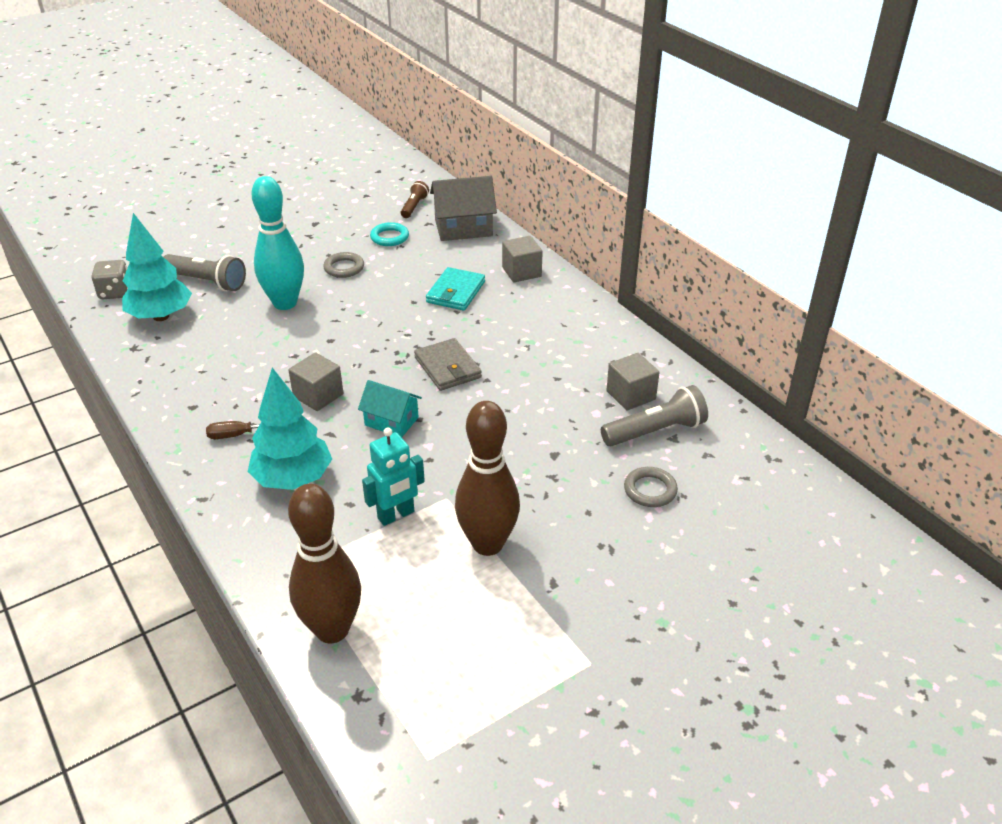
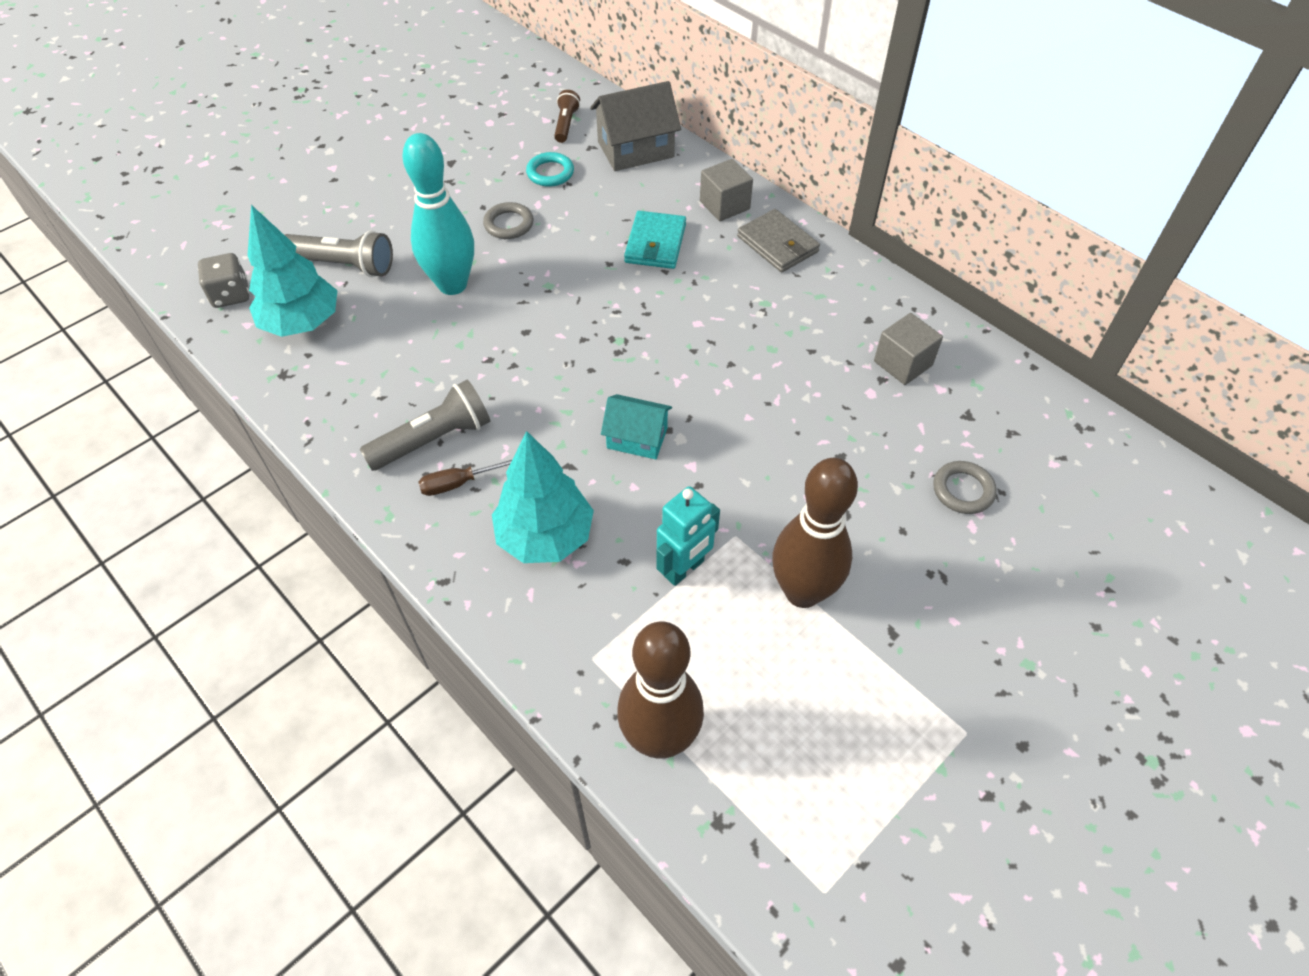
camera: 10 degrees left, 15 degrees up
grey cube [288,352,343,411] -> none
grey wallet [414,338,482,391] -> grey wallet moved to [737,209,820,272]
grey flashlight [601,385,708,446] -> grey flashlight moved to [360,380,490,471]

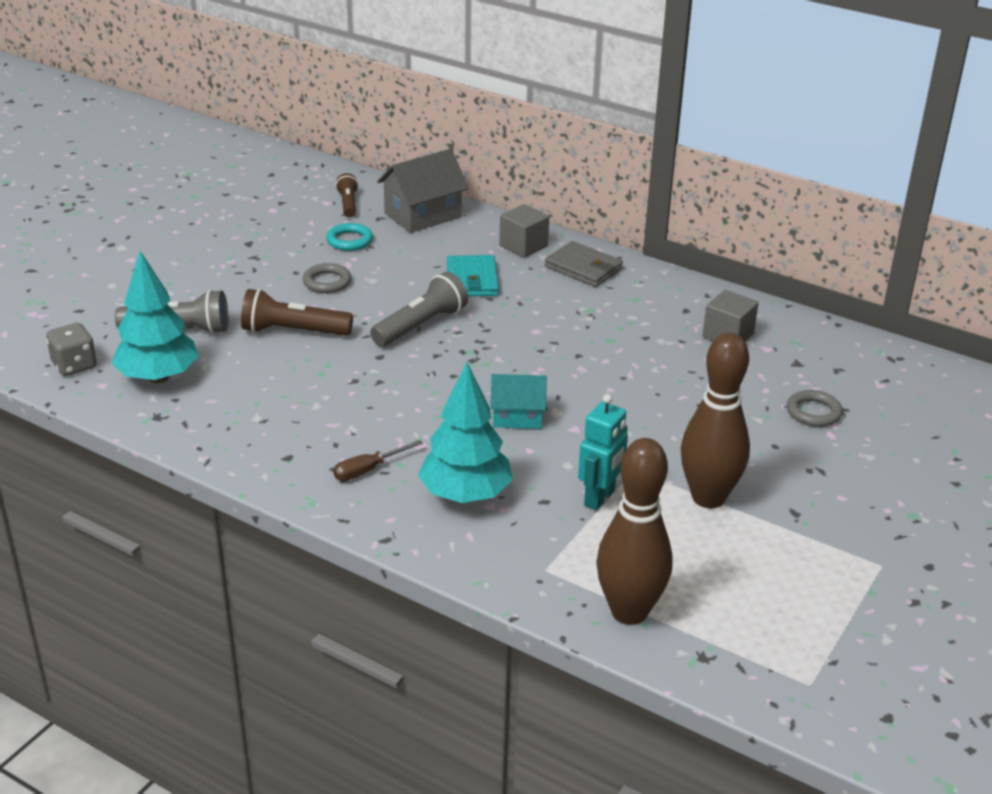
camera: 15 degrees left, 20 degrees down
grey flashlight [360,380,490,471] -> grey flashlight moved to [370,272,468,347]
turquoise bowling pin [403,133,474,295] -> brown flashlight [241,289,353,336]

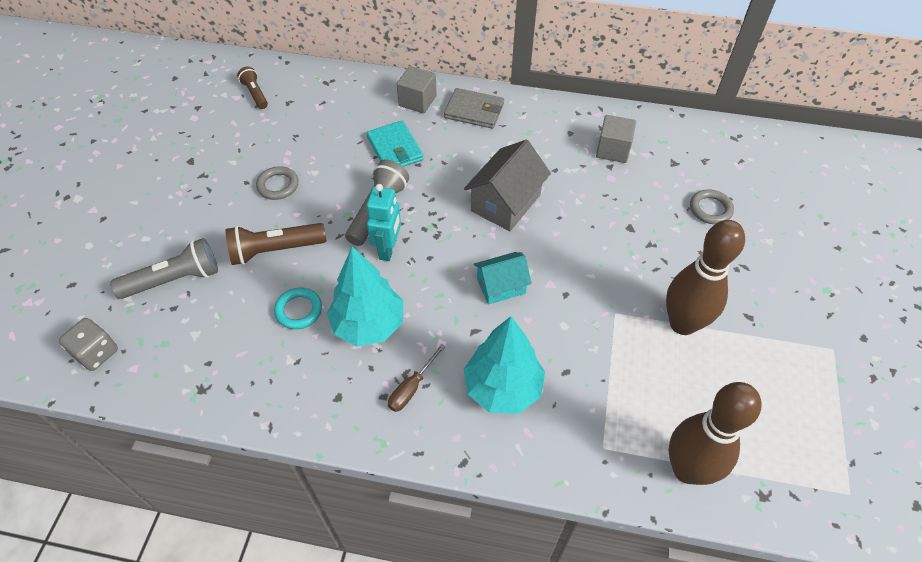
camera: 20 degrees left, 20 degrees up
turquoise tree [111,251,199,383] -> turquoise tree moved to [327,246,403,346]
turquoise ring [326,223,373,251] -> turquoise ring moved to [274,288,322,329]
grey house [377,149,469,233] -> grey house moved to [464,140,551,231]
turquoise robot [578,394,628,511] -> turquoise robot moved to [366,184,401,261]

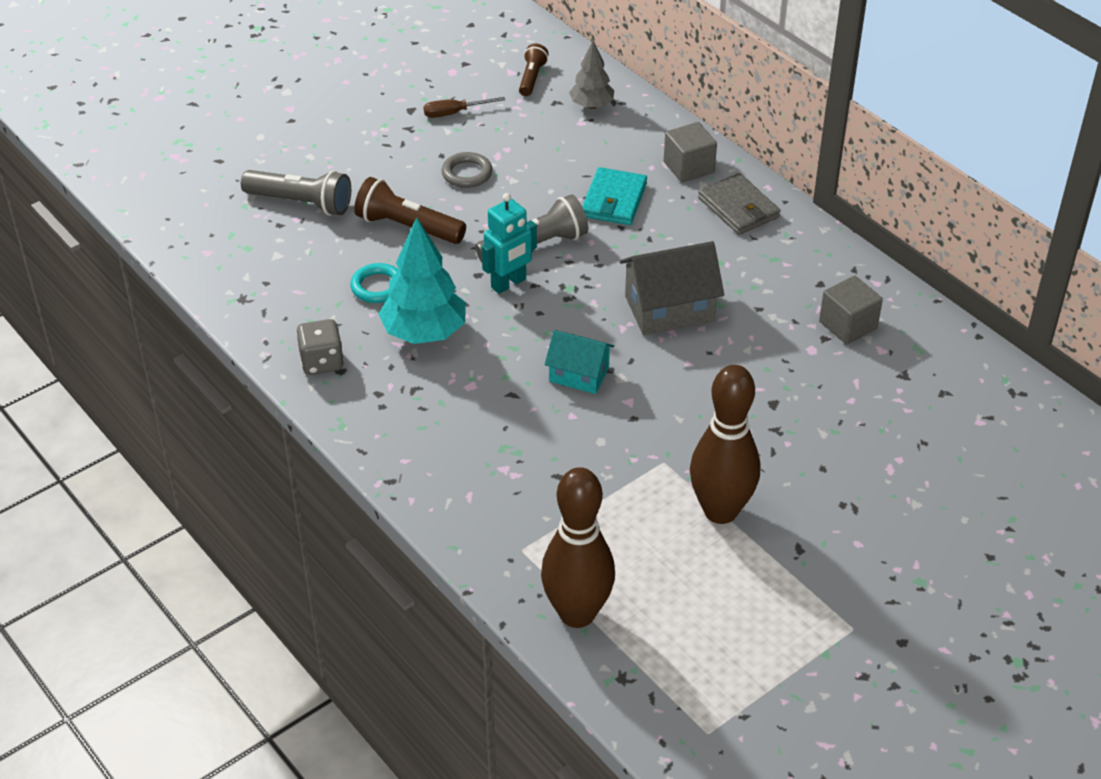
camera: 40 degrees right, 10 degrees down
grey dice [59,318,118,371] -> grey dice moved to [296,319,344,375]
brown screwdriver [388,344,446,412] -> brown screwdriver moved to [423,97,505,118]
turquoise tree [464,316,545,414] -> none
grey ring [690,189,734,224] -> none
none -> grey tree [569,40,614,109]

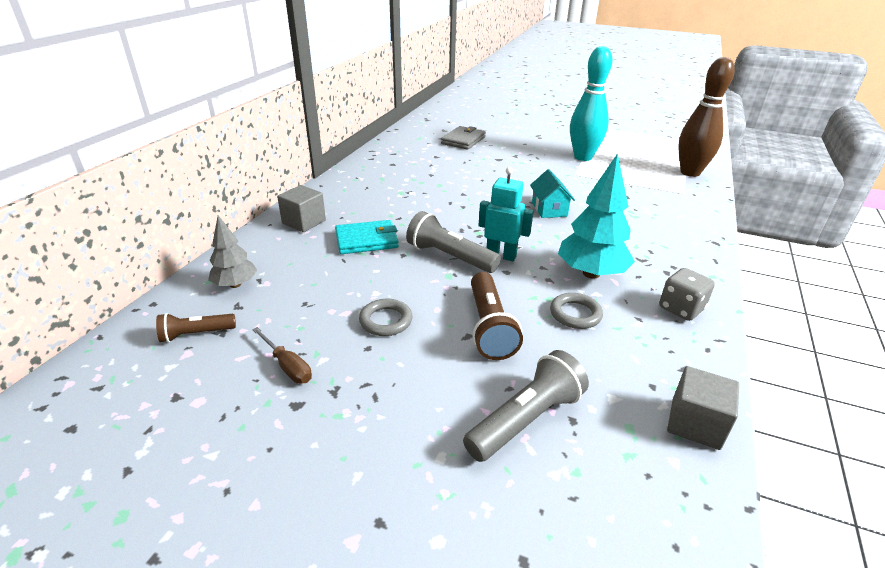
camera: 120 degrees left, 10 degrees down
grey flashlight [241,170,351,216] -> grey flashlight turned 60 degrees clockwise [463,350,589,462]
turquoise ring [350,263,398,303] -> grey ring [550,293,603,329]
grey house [620,241,724,335] -> none
brown bowling pin [690,365,760,524] -> turquoise bowling pin [570,46,613,161]
grey wallet [698,173,780,235] -> grey wallet moved to [441,126,486,150]
grey cube [819,276,883,345] -> grey cube moved to [667,366,739,450]

